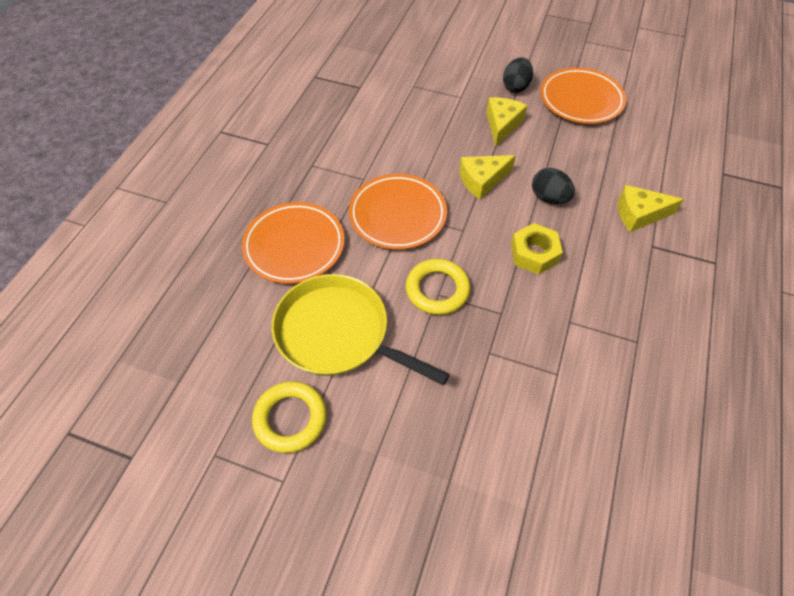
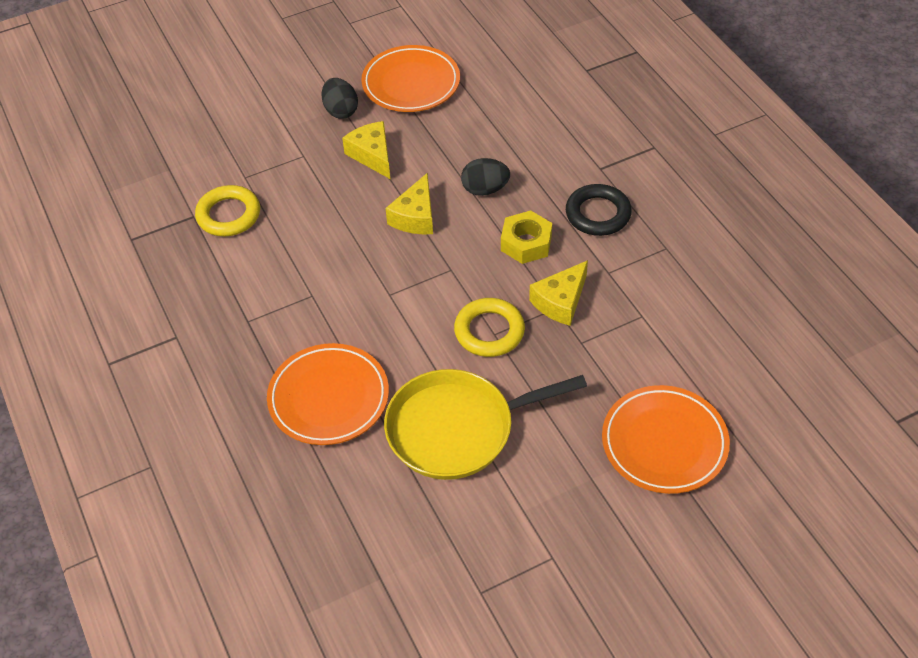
camera: 45 degrees left, 5 degrees down
yellow ring [252,381,327,453] -> yellow ring moved to [195,185,260,236]
orange plate [349,174,447,250] -> orange plate moved to [602,385,730,494]
yellow cheese [618,185,684,232] -> yellow cheese moved to [529,260,588,326]
none -> black ring [566,184,632,236]

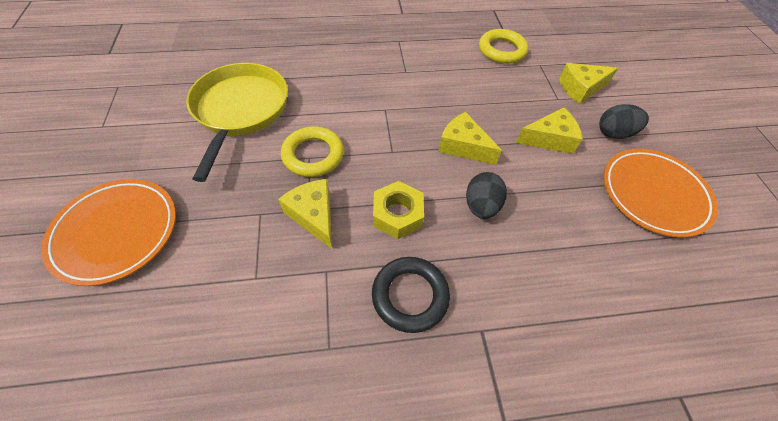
camera: 105 degrees right, 5 degrees up
orange plate [267,343,389,445] -> none
none -> yellow cheese [559,63,618,104]

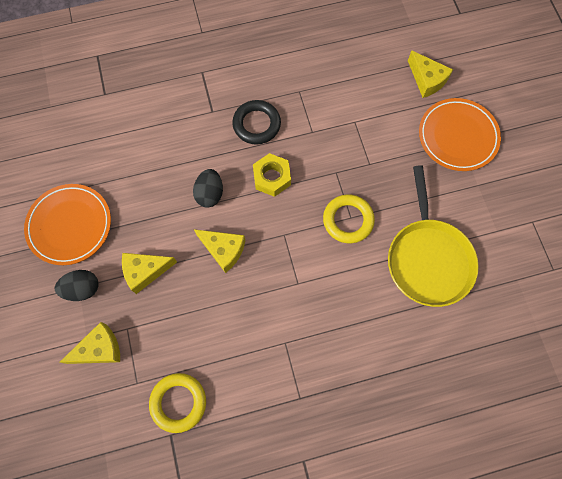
camera: 175 degrees right, 15 degrees up
yellow cheese [278,179,332,249] -> yellow cheese moved to [408,50,453,98]

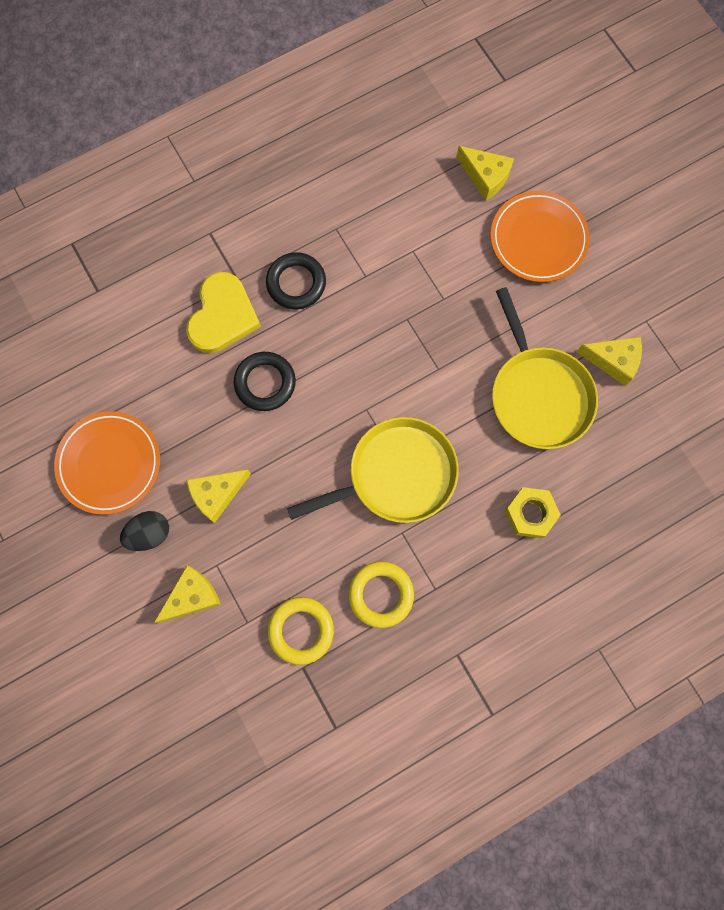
camera: 15 degrees left, 5 degrees up
black egg [193,169,223,208] -> black ring [234,352,296,411]
yellow cheese [194,229,245,273] -> yellow cheese moved to [577,337,642,386]
yellow nut [253,153,291,197] -> yellow nut moved to [505,487,561,538]
yellow ring [323,194,375,243] -> yellow ring moved to [348,561,414,628]
none -> yellow heart [186,272,261,353]
none -> yellow pan [287,417,459,523]

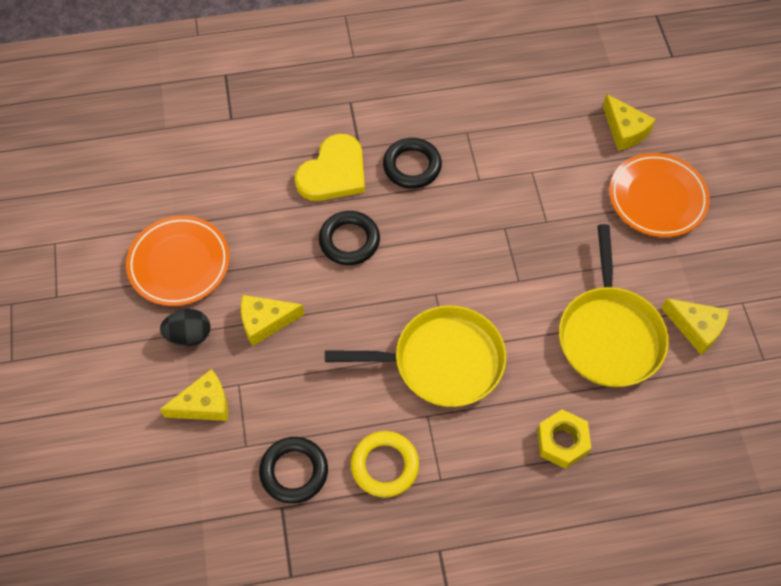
camera: 20 degrees right, 15 degrees down
yellow ring [267,597,334,665] -> black ring [259,437,328,503]

